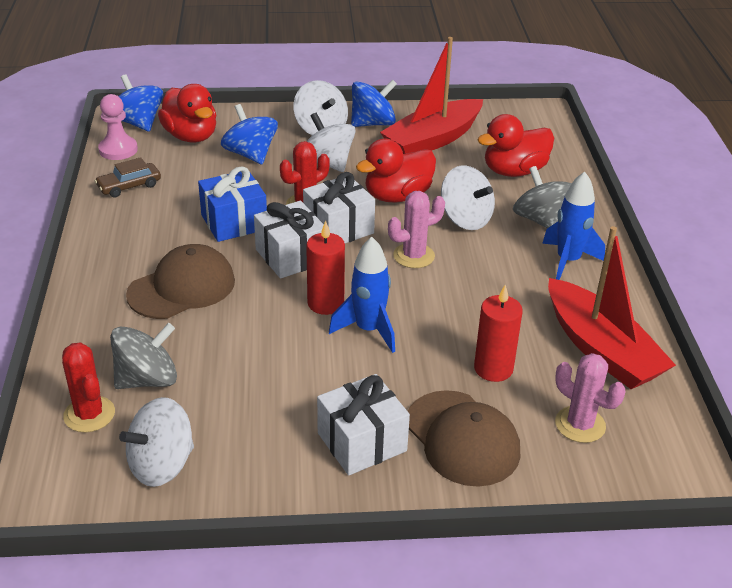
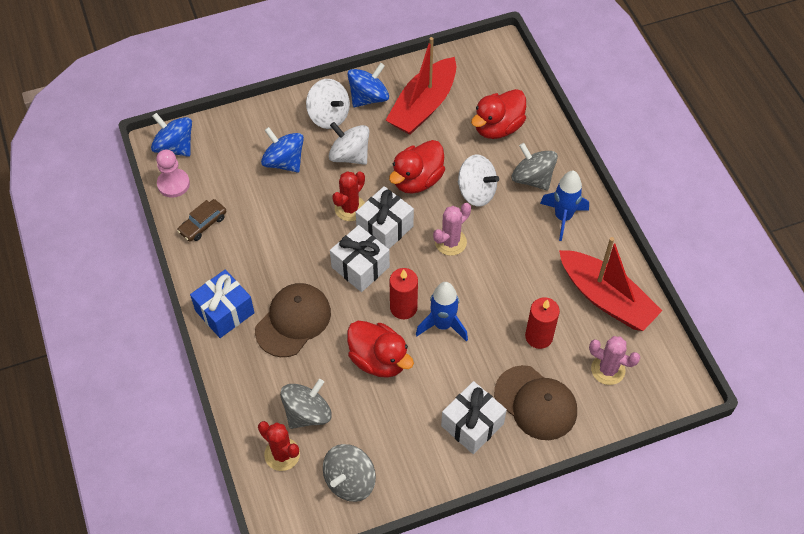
camera: 15 degrees left, 20 degrees up
white spinning top [119,397,194,487] -> grey spinning top [323,444,376,502]
red duck [158,84,216,143] -> red duck moved to [347,321,414,378]
blue gift [198,166,267,242] -> blue gift moved to [190,269,255,338]

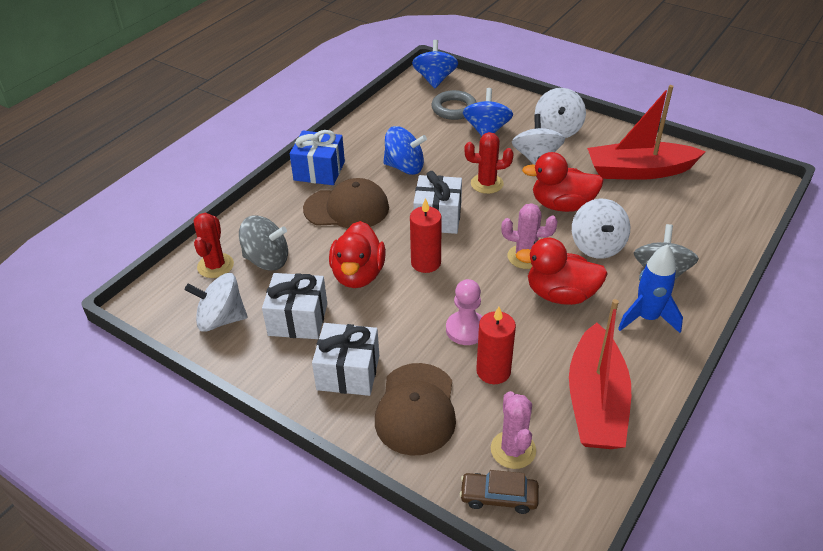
camera: 55 degrees right, 15 degrees down
pink pawn [156,150,190,197] -> pink pawn moved to [446,279,483,345]
brown car [177,199,226,242] -> brown car moved to [460,470,539,514]
grey spinning top [323,444,376,502] -> white spinning top [185,273,247,332]
blue spinning top [347,63,389,107] -> blue spinning top moved to [383,126,427,175]
white gift [356,186,414,249] -> white gift moved to [262,273,327,339]
blue rocket [416,282,468,342] -> none
red duck [471,89,526,139] -> red duck moved to [516,238,608,305]
none -> grey ring [431,90,477,120]

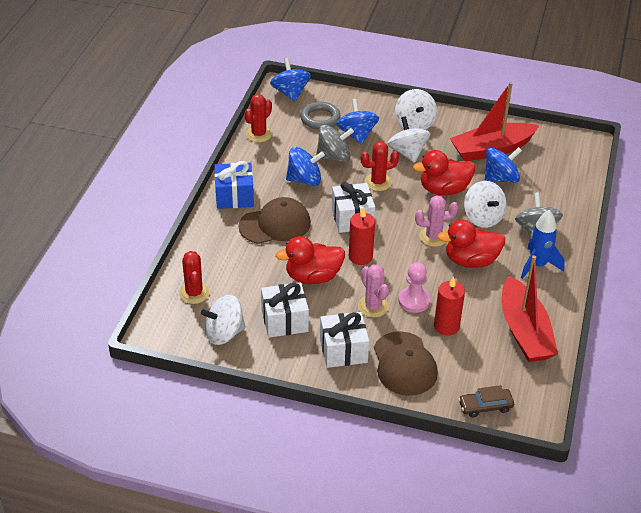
camera: 20 degrees left, 0 degrees up
grey spinning top [239,216,288,271] -> grey spinning top moved to [316,125,354,162]
red duck [329,221,386,288] -> red duck turned 90 degrees clockwise [275,236,345,284]
pink cactus [491,391,536,469] -> pink cactus moved to [358,264,389,317]
none -> red cactus [244,94,272,142]
none -> blue spinning top [485,147,522,182]

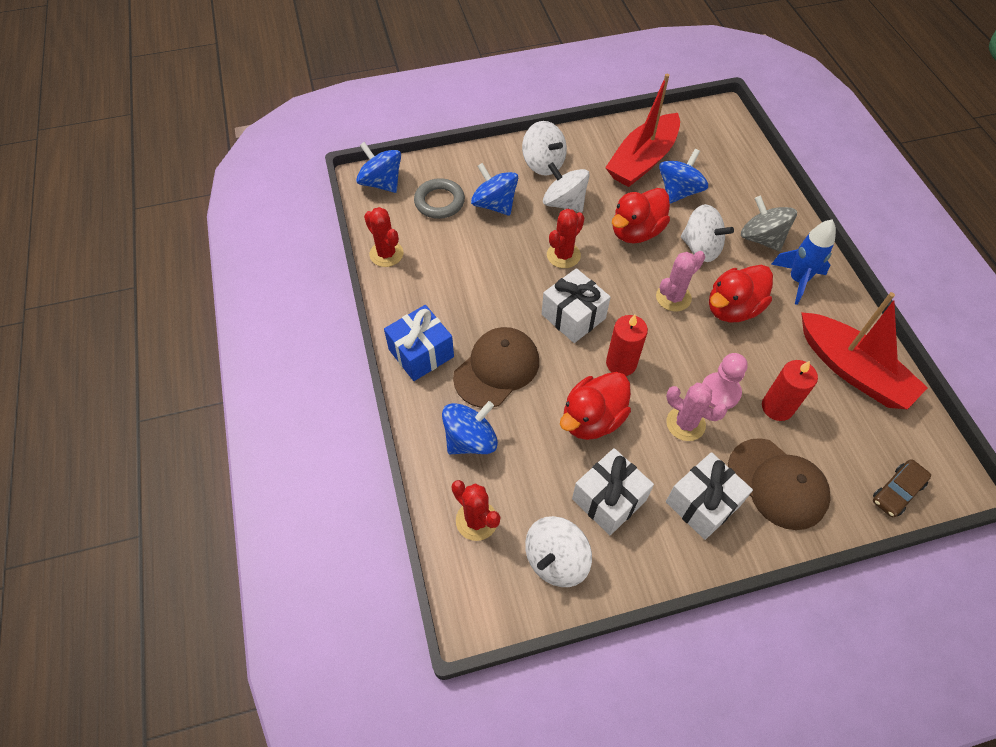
camera: 30 degrees left, 15 degrees up
red cactus [244,94,272,142] -> red cactus turned 45 degrees counterclockwise [364,207,403,267]
blue spinning top [286,147,325,186] -> blue spinning top moved to [442,401,498,454]
grey spinning top [316,125,354,162] -> none

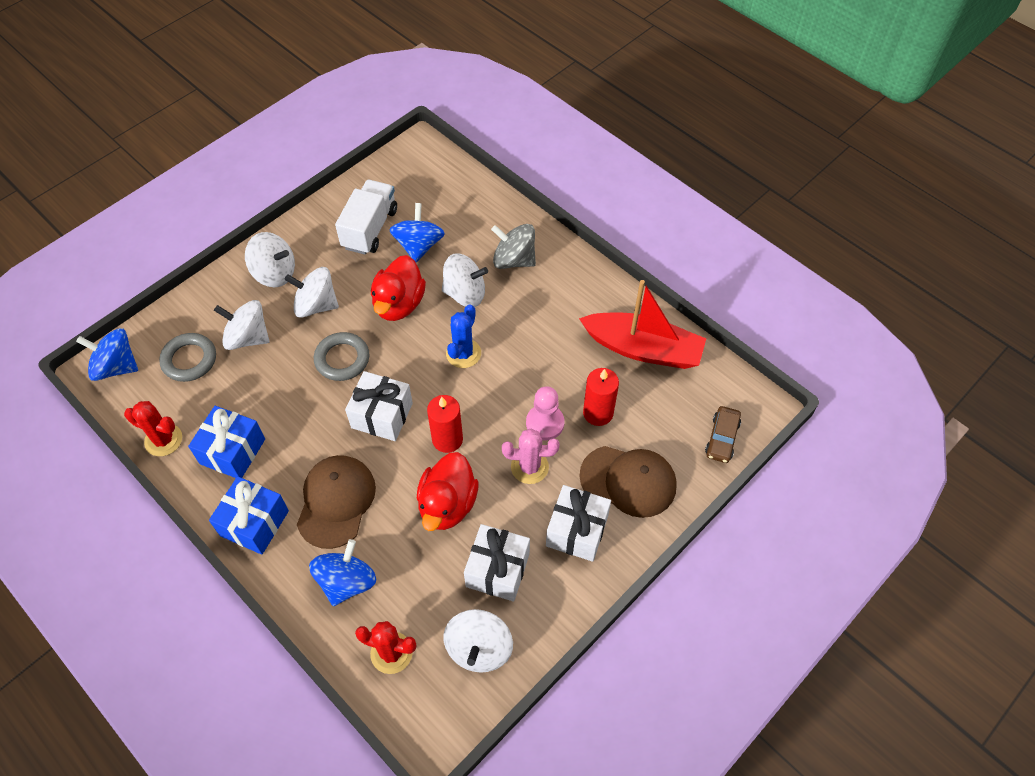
camera: 30 degrees left, 0 degrees up
blue spinning top [471,163,518,216] -> white spinning top [214,300,269,350]
red cactus [547,208,584,268] -> grey ring [314,332,369,381]
red boat [605,74,680,187] -> white truck [335,180,397,255]
pink cactus [656,251,705,311] -> blue cactus [446,305,481,368]
red duck [709,265,773,322] -> none
blue rocket [771,220,836,305] -> none
none -> blue gift [188,406,265,478]

